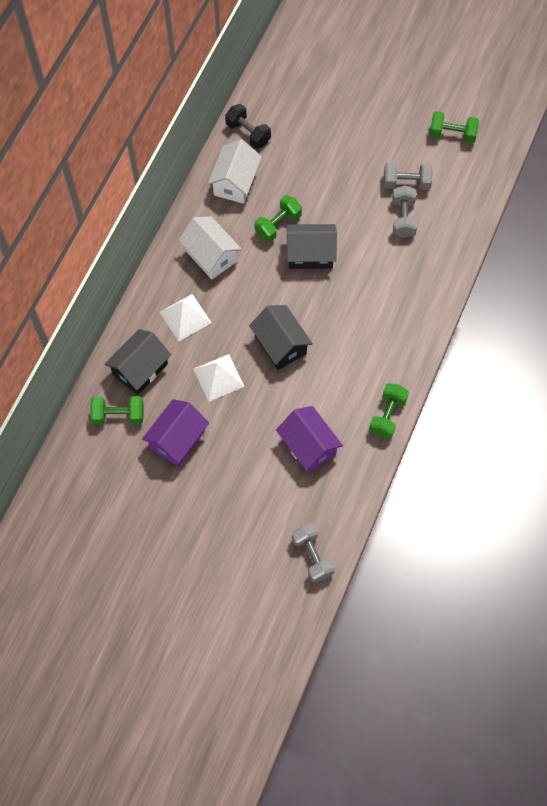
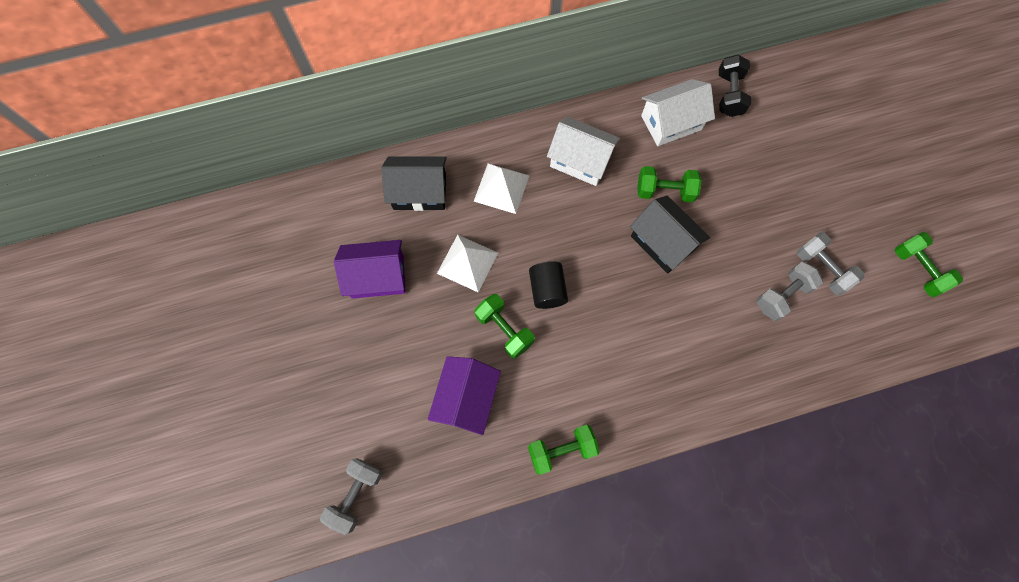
camera: 50 degrees right, 5 degrees up
green dumbbell [90,396,144,425] -> green dumbbell moved to [475,294,535,359]
white house [179,216,242,280] -> white house turned 75 degrees counterclockwise [547,117,620,186]
black house [249,305,313,370] -> black cylinder [529,261,568,309]

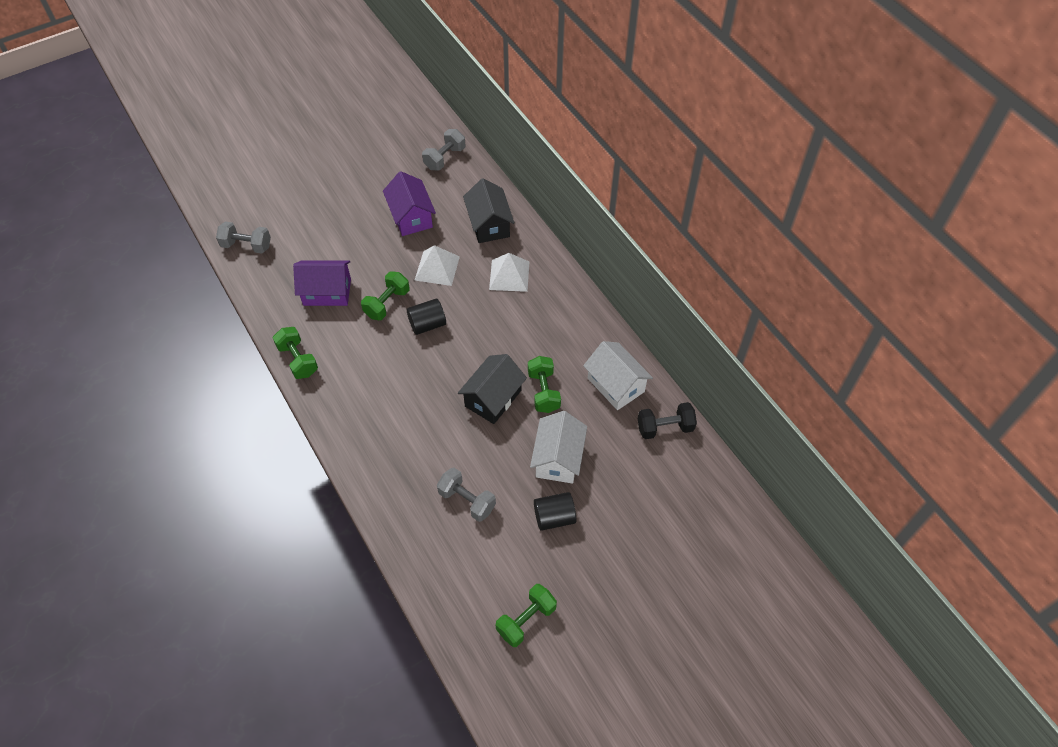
camera: 75 degrees right, 15 degrees down
white house [547,117,620,186] -> white house moved to [530,411,587,484]
grey dumbbell [797,232,865,296] -> grey dumbbell moved to [422,129,465,171]
none -> black cylinder [534,492,576,531]

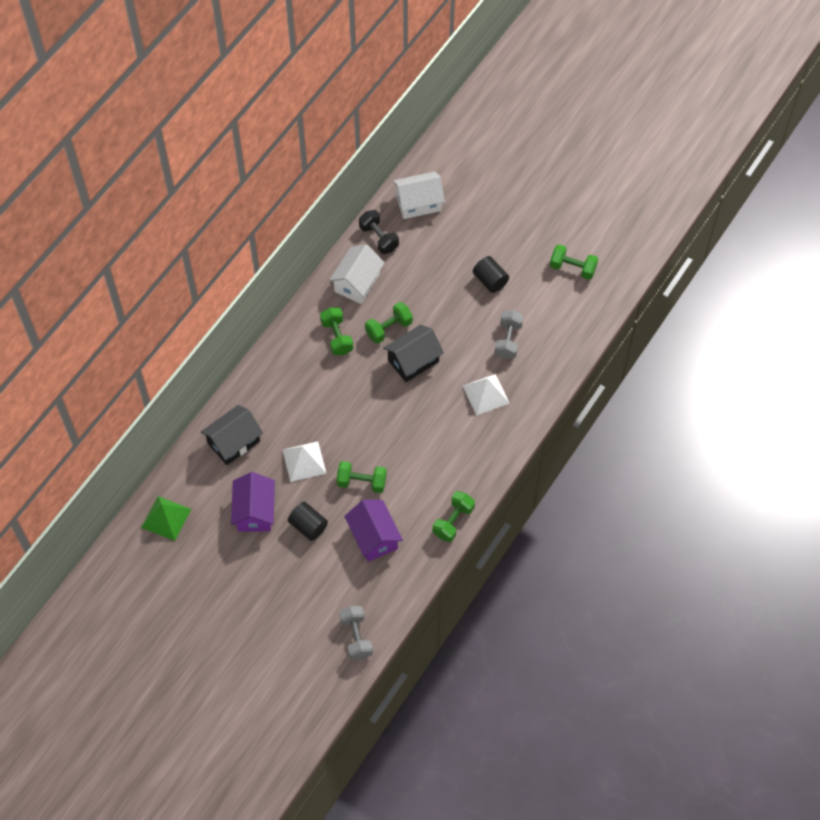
camera: 115 degrees left, 5 degrees up
purple house [383,171,436,236] -> purple house turned 45 degrees counterclockwise [231,472,275,532]
black cylinder [407,299,446,335] -> black cylinder moved to [288,502,328,541]
grey dumbbell [422,129,465,171] -> green pyramid [141,496,191,541]
black house [458,354,527,424] -> black house turned 45 degrees counterclockwise [383,325,444,382]
white pyramid [489,253,529,292] -> white pyramid moved to [463,374,510,416]
white house [530,411,587,484] -> white house moved to [393,171,445,219]
none -> green dumbbell [320,307,354,355]

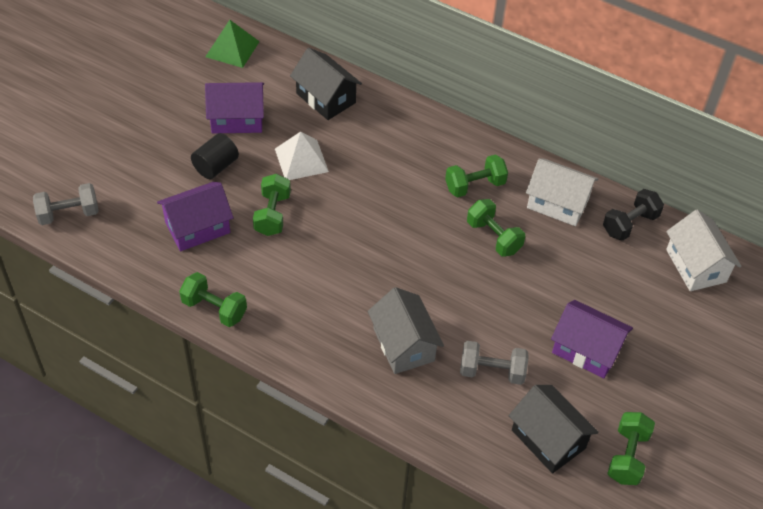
camera: 85 degrees right, 10 degrees down
black house [383,325,444,382] -> black house moved to [509,385,599,474]
white pyramid [463,374,510,416] -> grey house [368,287,444,374]
black cylinder [473,256,509,293] -> purple house [551,300,633,378]

